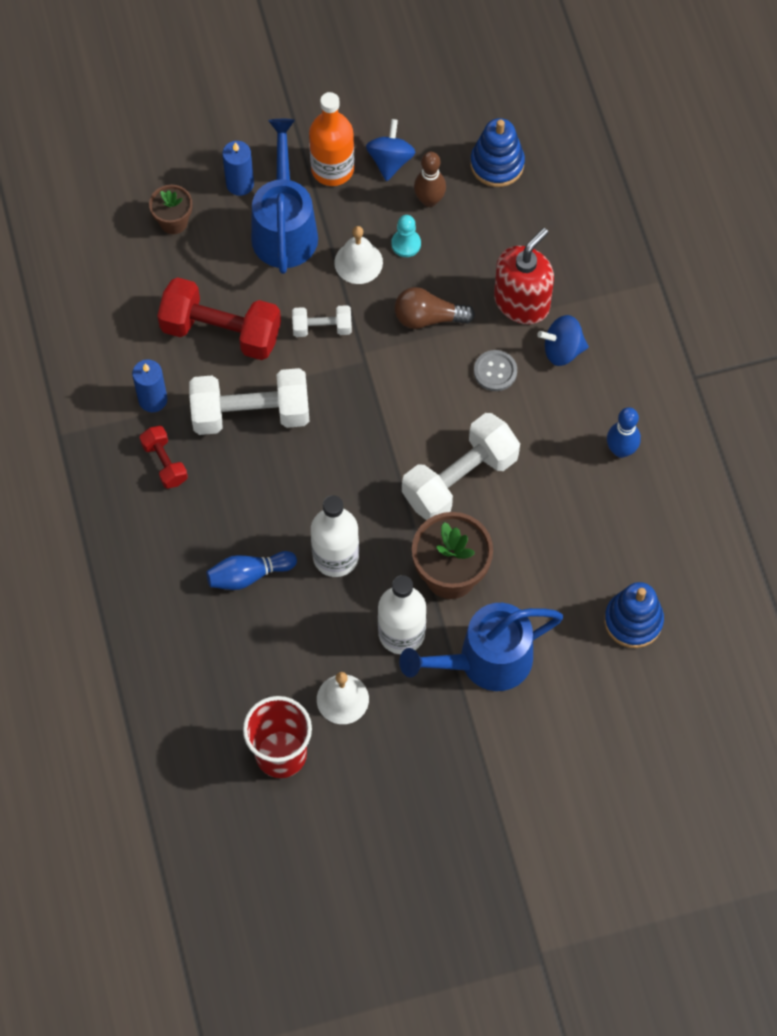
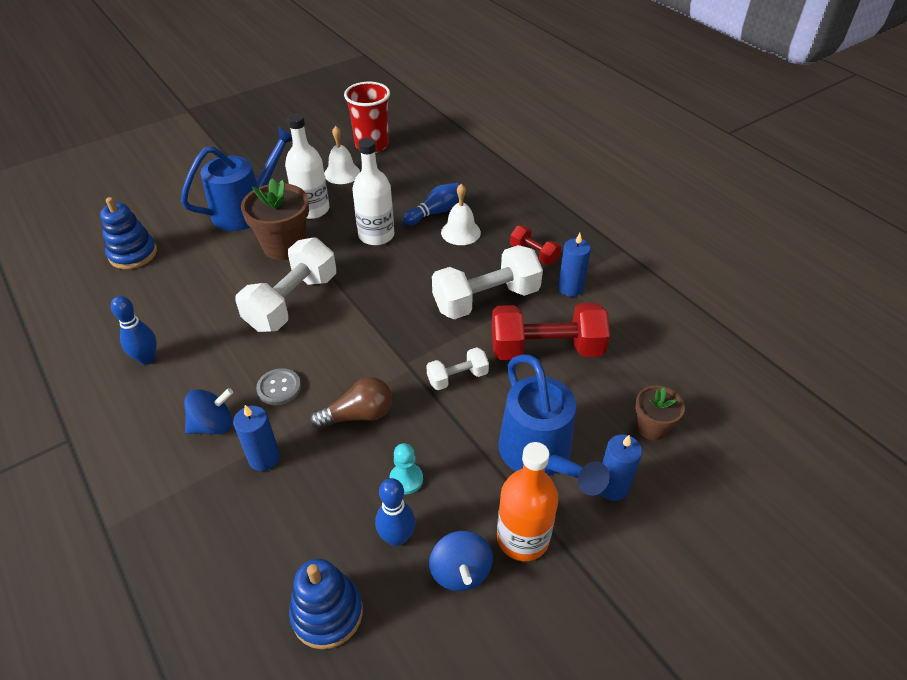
camera: 160 degrees right, 20 degrees down
white bell [334,226,383,284] -> white bell moved to [441,184,481,245]
brown bowling pin [414,152,446,207] -> blue bowling pin [375,478,415,546]
red soap dispenser [494,228,554,324] -> blue candle [233,405,280,471]

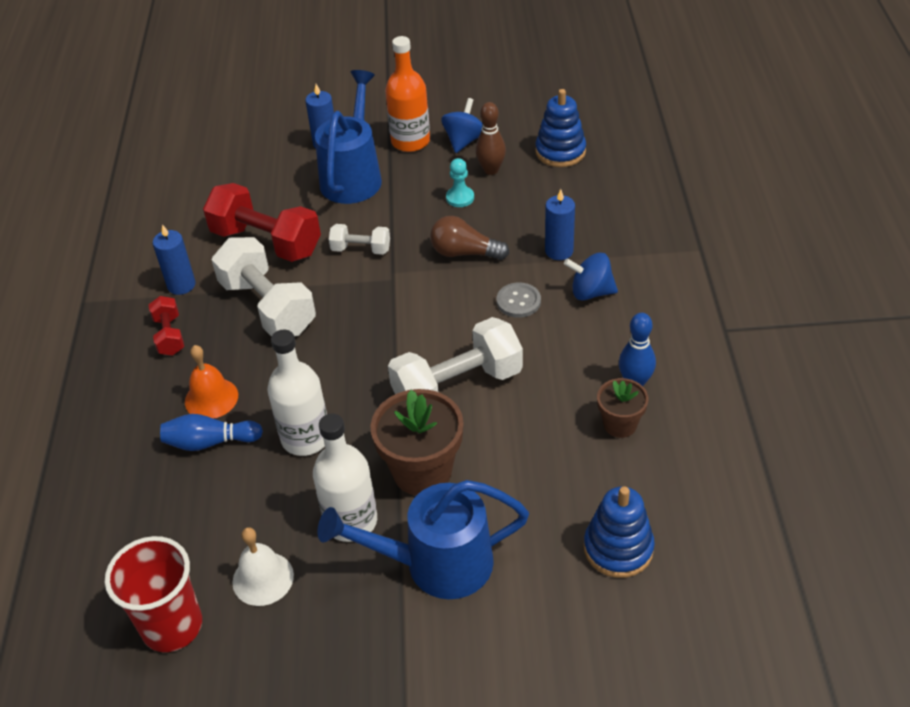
camera: 145 degrees left, 0 degrees up
blue bowling pin [375,478,415,546] -> brown bowling pin [475,102,506,175]
white dumbbell [432,245,543,319] -> white dumbbell turned 45 degrees clockwise [212,237,316,337]
white bell [441,184,481,245] -> orange bell [185,345,238,419]
brown flower pot [635,386,685,440] -> brown flower pot moved to [597,378,649,438]

